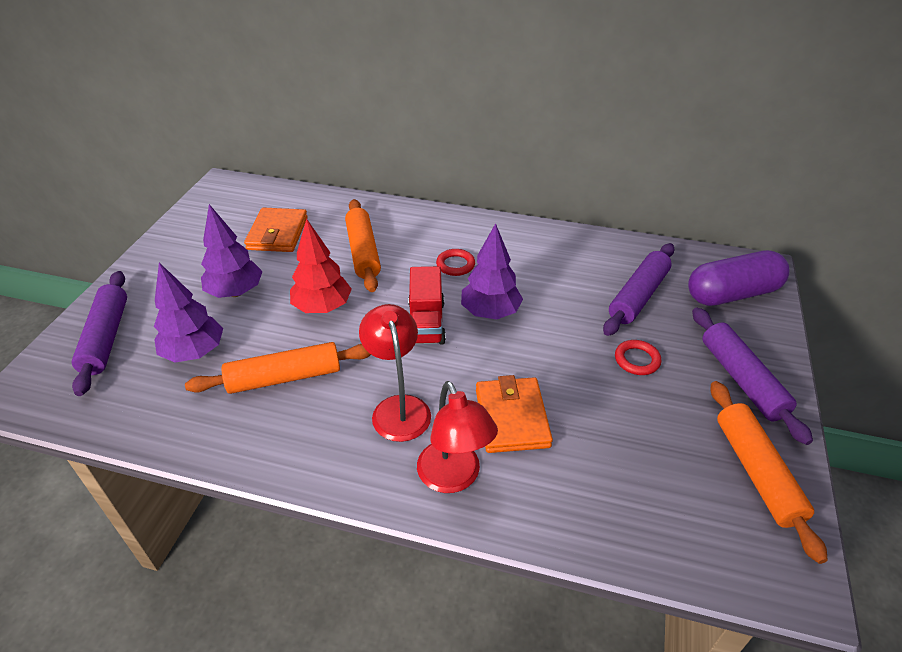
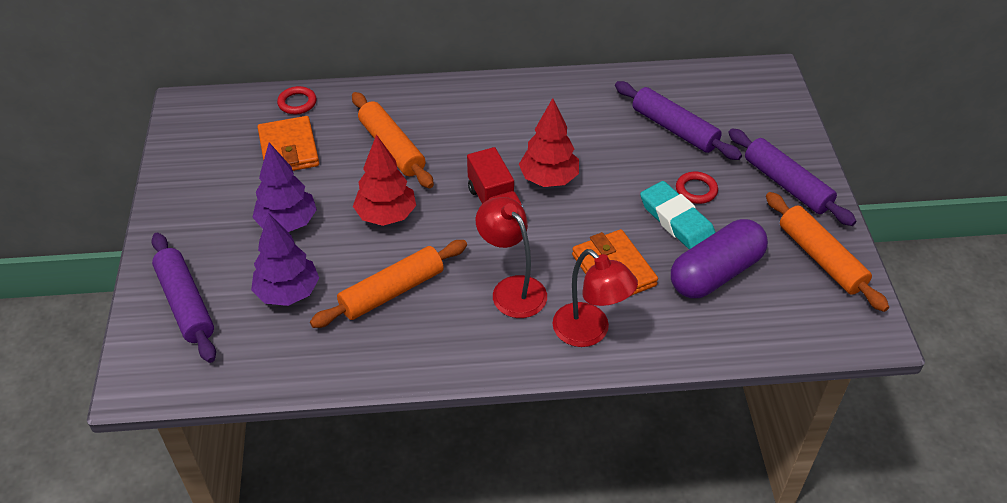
camera: 20 degrees left, 5 degrees up
red ring [436,249,475,276] -> red ring moved to [277,86,316,114]
purple tree [461,223,523,319] -> red tree [519,98,579,187]
purple rolling pin [603,243,674,336] -> purple rolling pin turned 60 degrees counterclockwise [615,81,742,160]
purple capsule [688,250,790,306] -> purple capsule moved to [671,219,768,298]
none -> turquoise eraser [640,181,716,249]

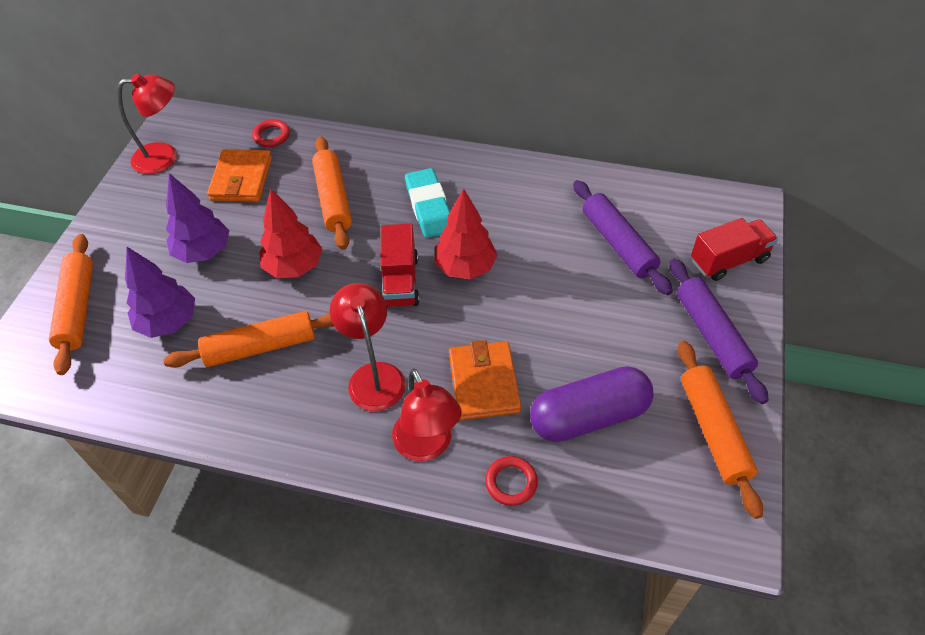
camera: 20 degrees right, 5 degrees up
purple rolling pin [151,233,216,363] -> orange rolling pin [49,234,93,375]
turquoise eraser [640,181,716,249] -> turquoise eraser moved to [405,168,450,238]
red ring [676,172,718,204] -> red ring moved to [485,456,538,506]
none -> red lamp [117,74,177,174]
none -> red truck [691,218,778,281]

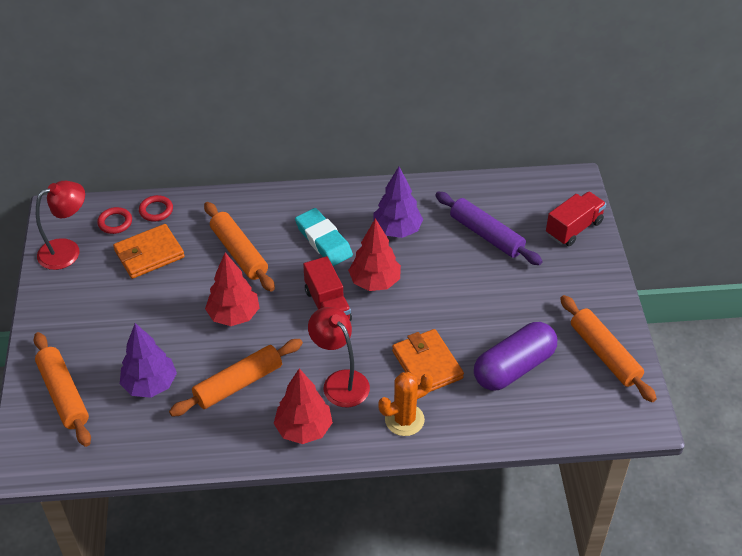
camera: 20 degrees left, 5 degrees down
purple tree [166,173,229,263] -> purple tree moved to [373,167,424,238]
orange wallet [207,149,272,202] -> orange wallet turned 75 degrees clockwise [113,224,185,279]
red lamp [392,369,462,461] -> orange cactus [378,372,433,436]
red ring [485,456,538,506] -> red ring moved to [97,207,132,234]
purple rolling pin [670,259,769,404] -> none
none -> red tree [274,368,333,444]

